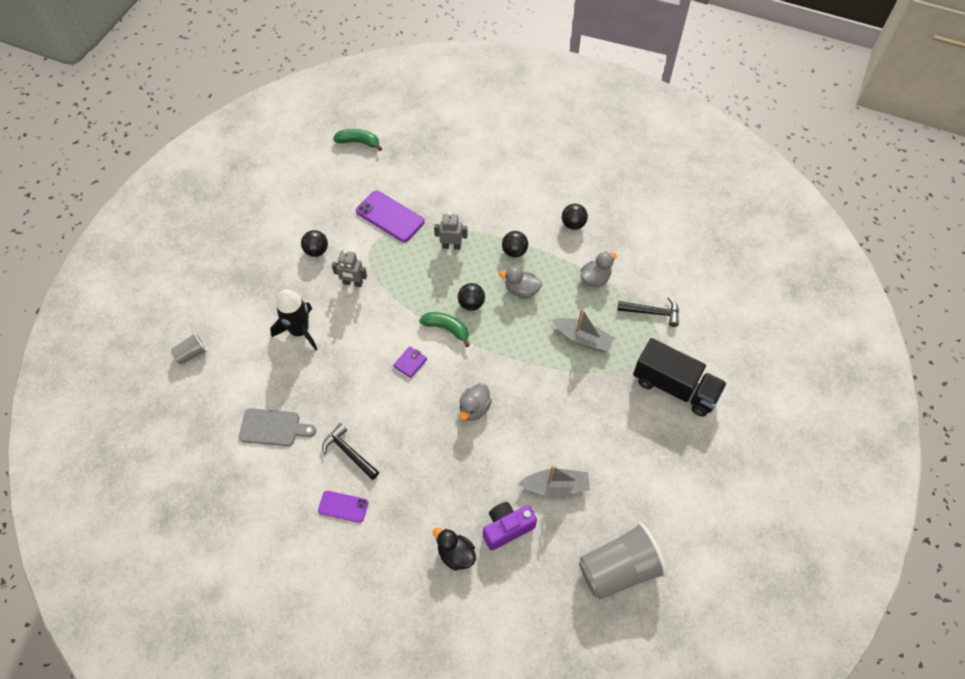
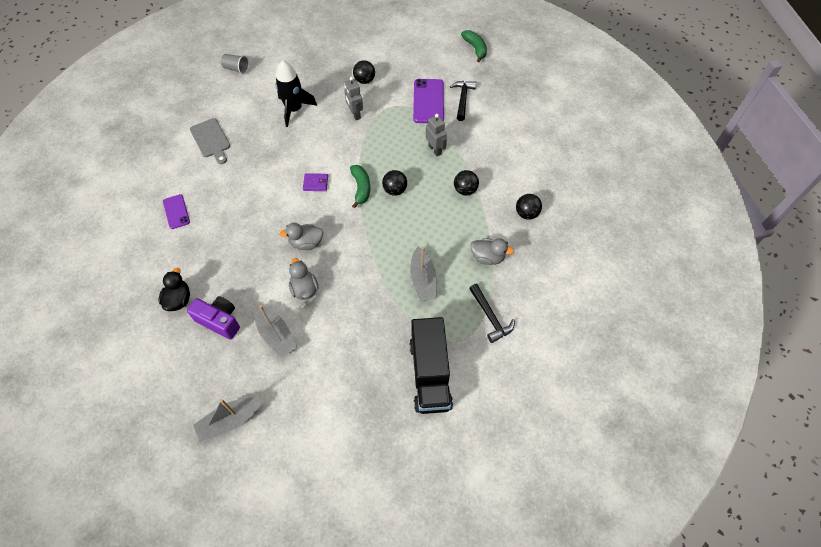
camera: 55 degrees right, 0 degrees up
black hammer [322,423,379,480] -> black hammer moved to [450,81,476,121]
grey duck [499,267,542,298] -> grey duck moved to [289,258,318,300]
grey cup [579,523,667,600] -> grey boat [193,397,263,442]

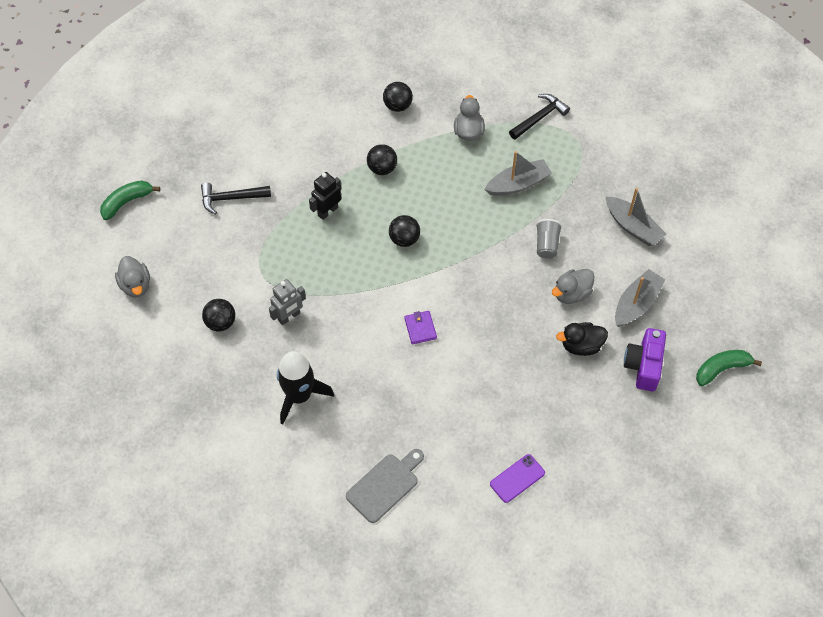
camera: 105 degrees left, 0 degrees up
black duck [159,268,190,311] -> black duck moved to [556,322,608,356]
grey boat [193,397,263,442] -> grey boat moved to [606,188,666,246]
grey cup [221,54,249,74] -> grey cup moved to [536,219,562,259]
grey duck [279,223,323,250] -> grey duck moved to [115,256,150,298]
green banana [350,165,370,208] -> green banana moved to [696,350,762,386]
black truck [409,317,453,414] -> none
purple phone [413,79,444,123] -> none
grey robot [426,114,447,156] -> black robot [309,172,341,220]

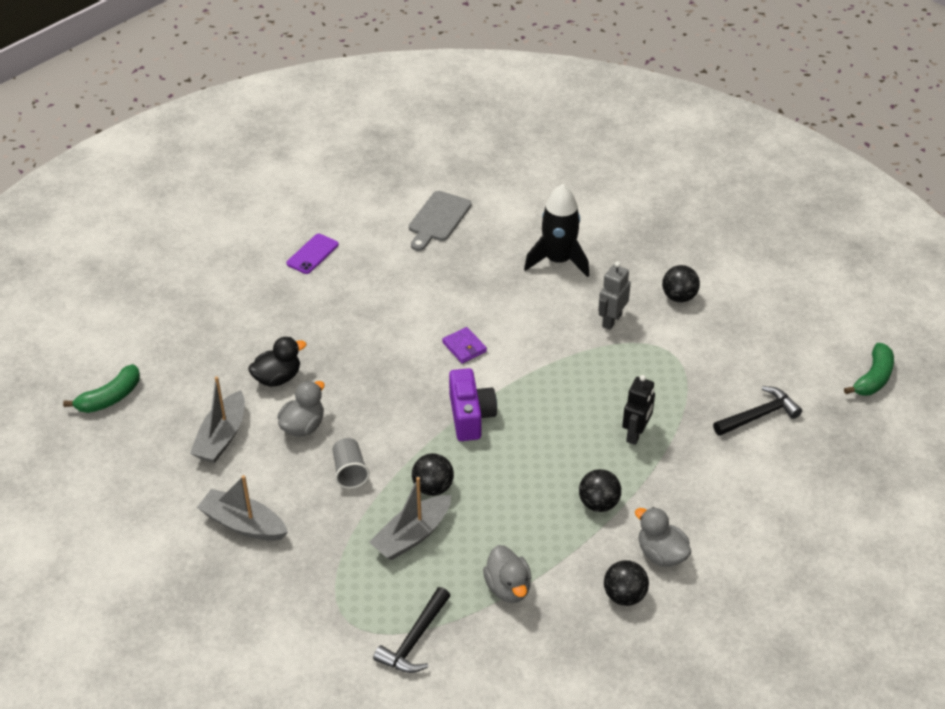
camera: 160 degrees right, 15 degrees down
grey duck [115,256,150,298] -> grey duck moved to [635,507,691,567]
black ball [389,215,420,247] -> black ball moved to [412,453,454,496]
purple camera [624,328,666,391] -> purple camera moved to [449,368,497,441]

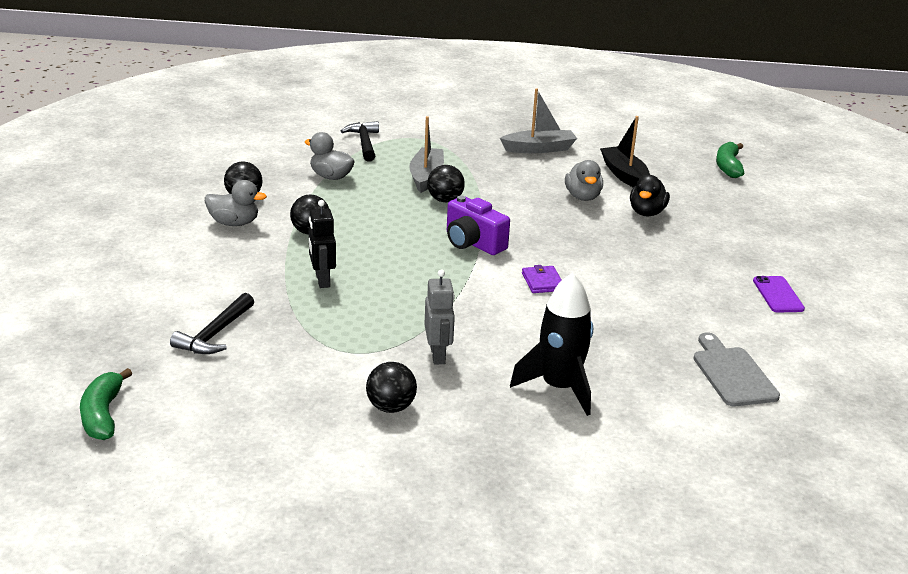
camera: 140 degrees right, 15 degrees down
grey boat [190,376,245,463] -> black boat [600,116,650,188]
grey cup [333,438,370,489] -> none
purple wallet [442,327,487,363] -> purple wallet turned 60 degrees clockwise [522,265,562,293]

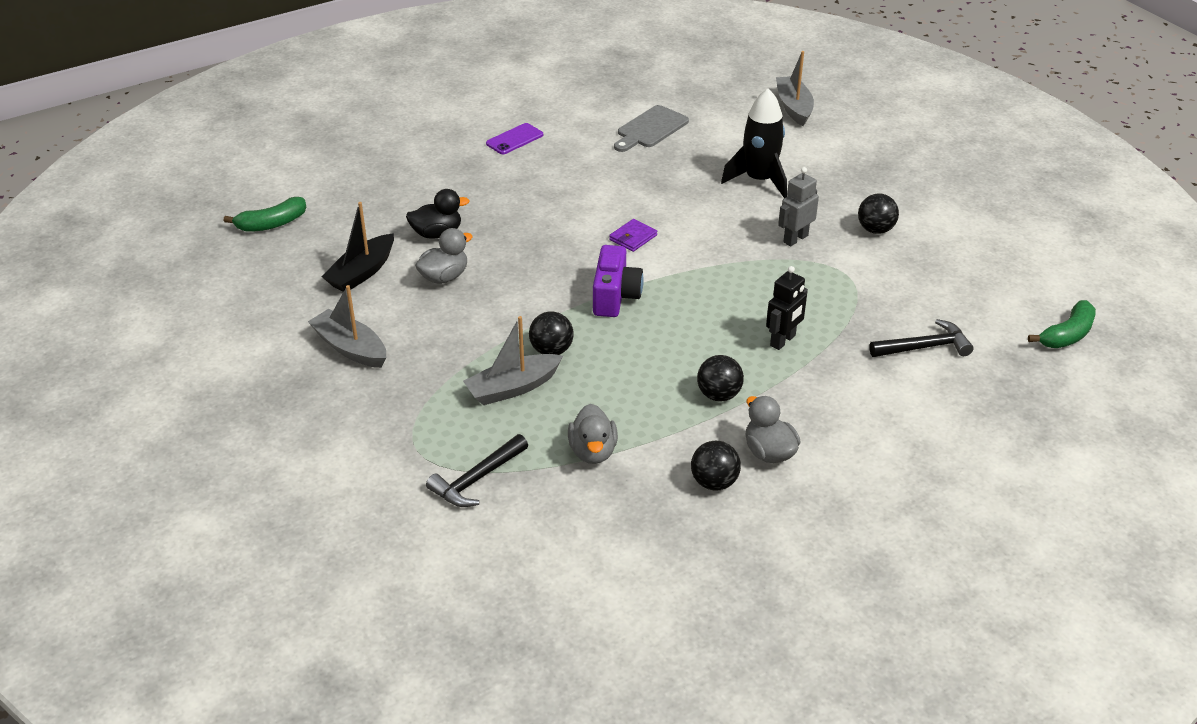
camera: 125 degrees left, 10 degrees up
none -> grey boat [776,51,814,126]

